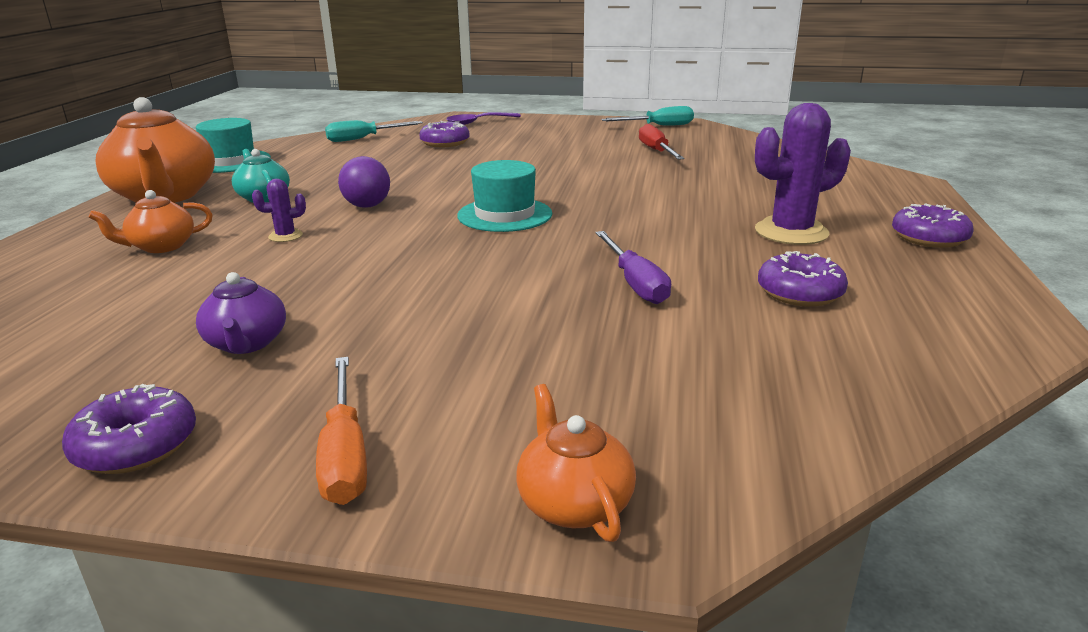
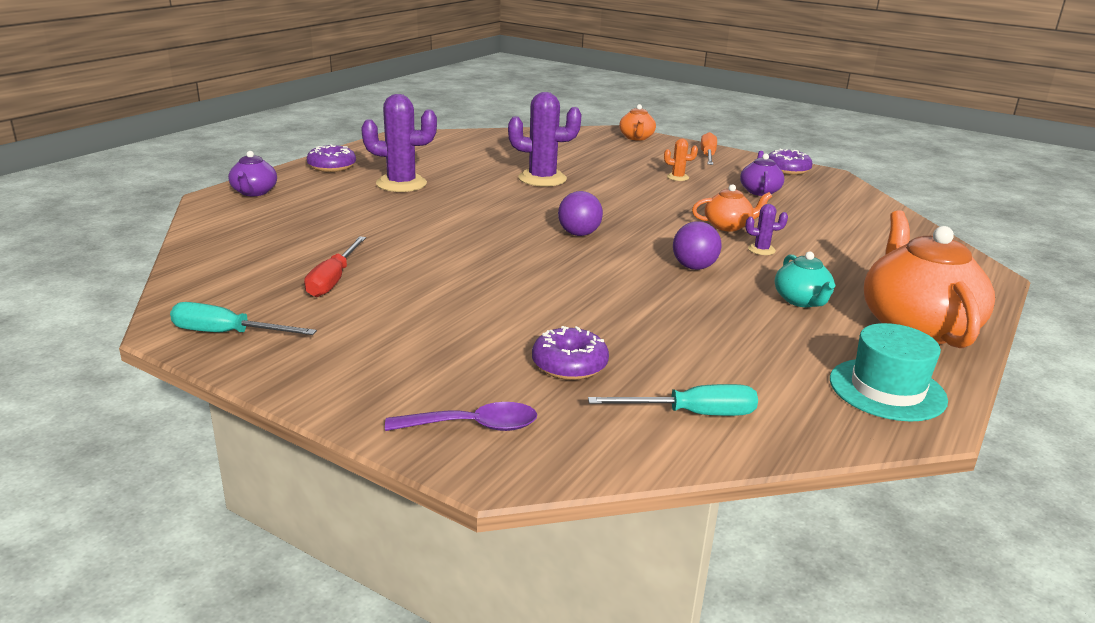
camera: 160 degrees left, 0 degrees up
orange teapot [89,190,213,253] -> orange teapot moved to [692,184,772,232]
turquoise hat [457,160,552,232] -> purple ball [558,191,603,236]
purple screwdriver [595,231,671,304] -> purple cactus [508,92,582,187]
purple donut [758,251,848,306] -> none
none -> purple teapot [228,151,277,196]
none -> orange cactus [664,139,698,181]

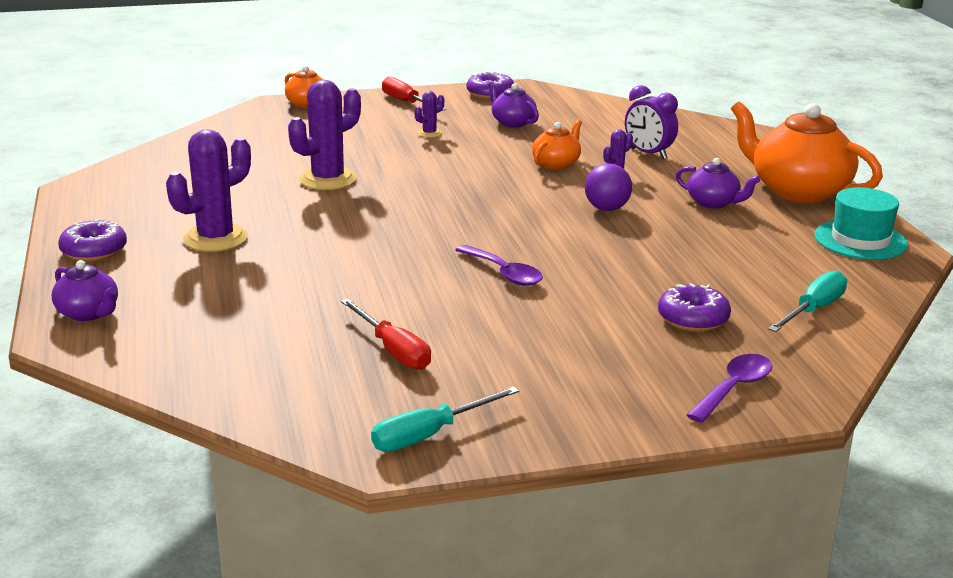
camera: 45 degrees left, 0 degrees up
purple ball [558,191,603,236] -> none
orange cactus [664,139,698,181] -> purple cactus [414,91,444,138]
orange screwdriver [701,132,717,165] -> red screwdriver [382,76,446,111]
turquoise teapot [775,251,835,307] -> purple teapot [676,158,760,209]
none -> purple spoon [456,245,543,286]
none -> purple clock [625,85,678,159]

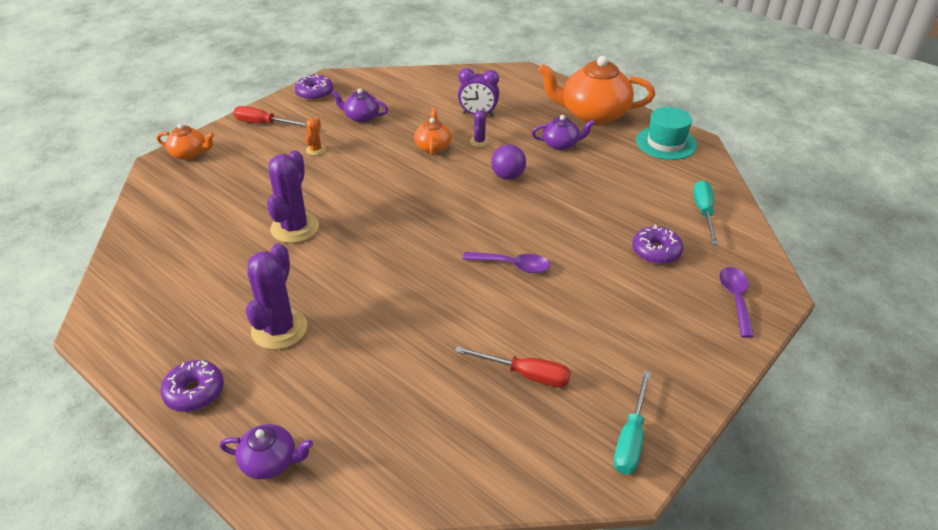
camera: 35 degrees left, 15 degrees up
purple cactus [414,91,444,138] -> orange cactus [305,118,326,155]

